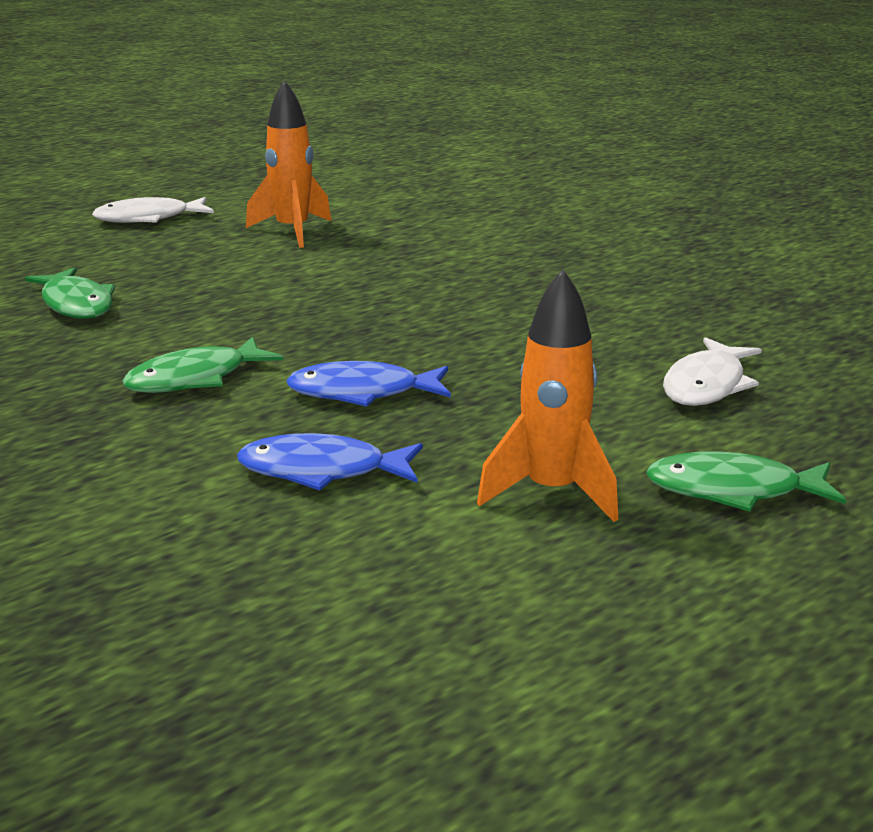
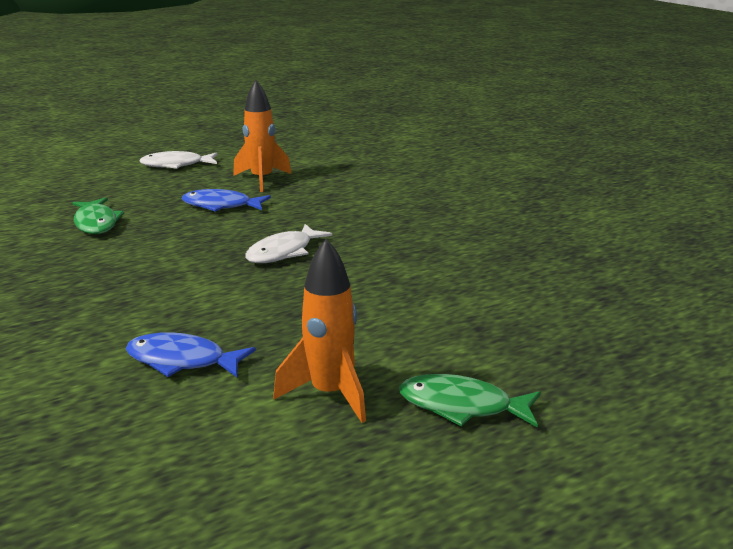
camera: 10 degrees right, 0 degrees up
green fish [122,337,283,393] -> none
blue fish [286,361,451,407] -> blue fish moved to [182,189,271,211]
white fish [663,337,762,406] -> white fish moved to [245,224,332,263]

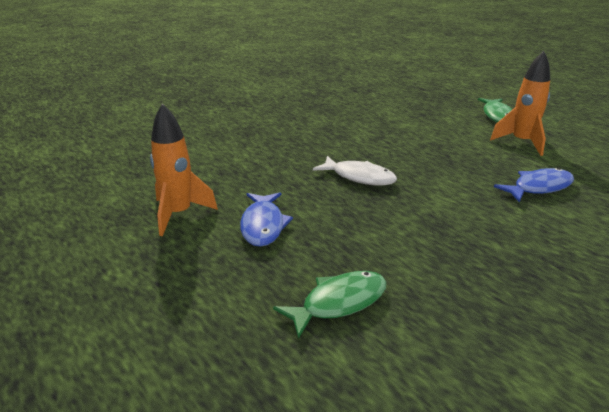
camera: 100 degrees left, 5 degrees up
blue fish [126,332,256,377] -> blue fish turned 120 degrees counterclockwise [494,168,574,202]
white fish [139,151,218,169] -> none

